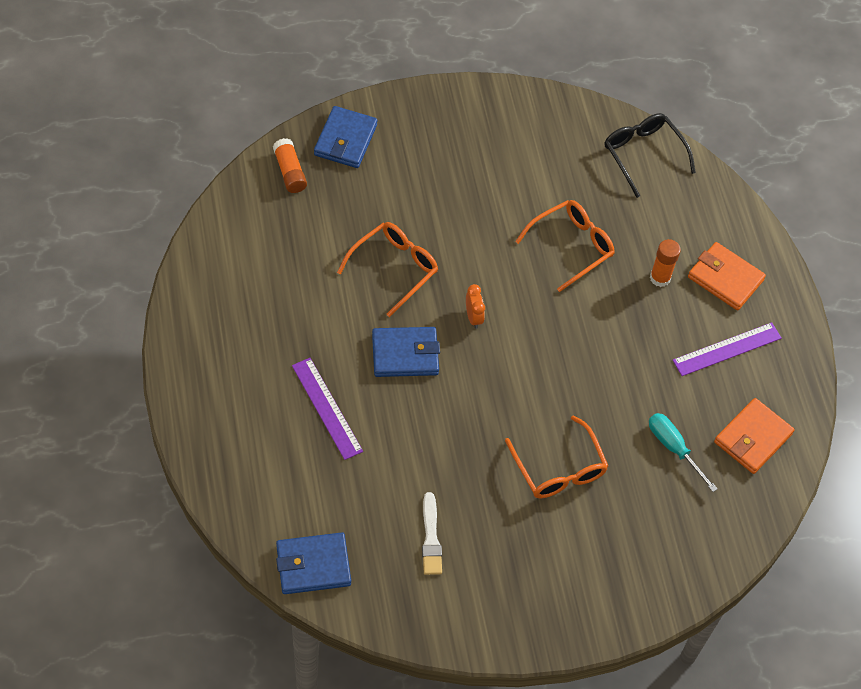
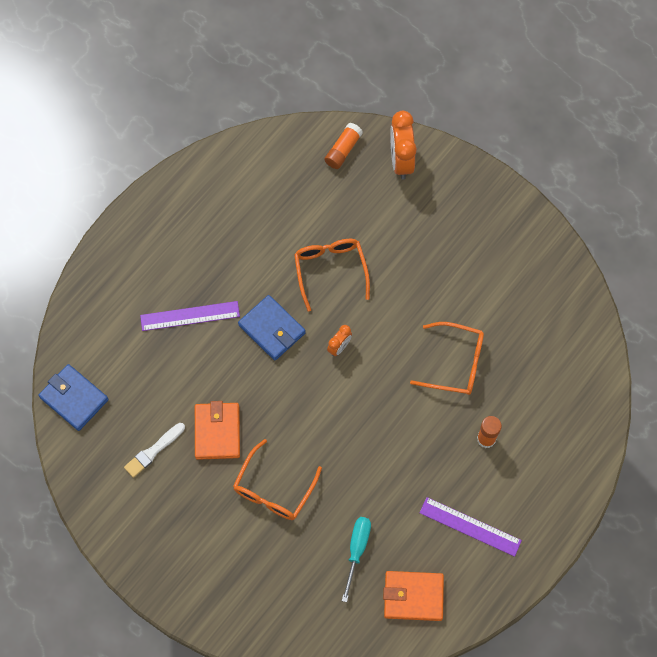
camera: 55 degrees right, 10 degrees up
purple ruler [292,358,363,460] -> purple ruler turned 60 degrees clockwise [140,301,240,331]
blue wallet [314,106,378,168] -> orange clock [390,111,417,180]
orange glasses [337,222,438,317] -> orange glasses turned 105 degrees counterclockwise [294,239,370,312]
black glasses [604,113,696,198] -> none
orange wallet [688,242,766,310] -> orange wallet moved to [195,401,240,460]

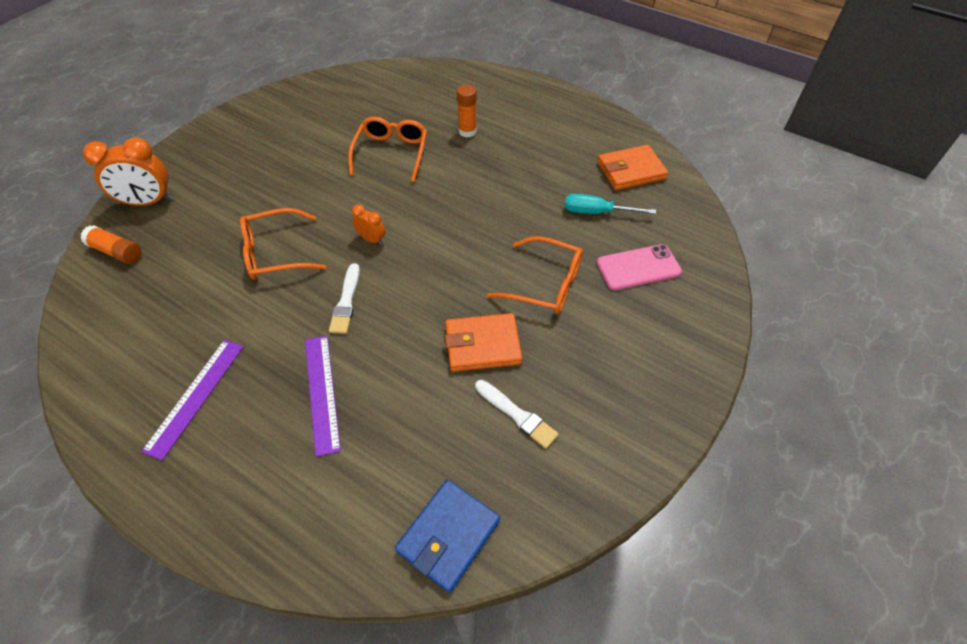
camera: 95 degrees left, 15 degrees down
blue wallet [238,295,306,361] -> white brush [329,263,360,334]
orange wallet [383,571,444,621] -> orange wallet turned 75 degrees clockwise [597,145,668,190]
purple ruler [420,497,522,557] -> purple ruler moved to [141,340,243,460]
none -> pink phone [597,244,682,290]

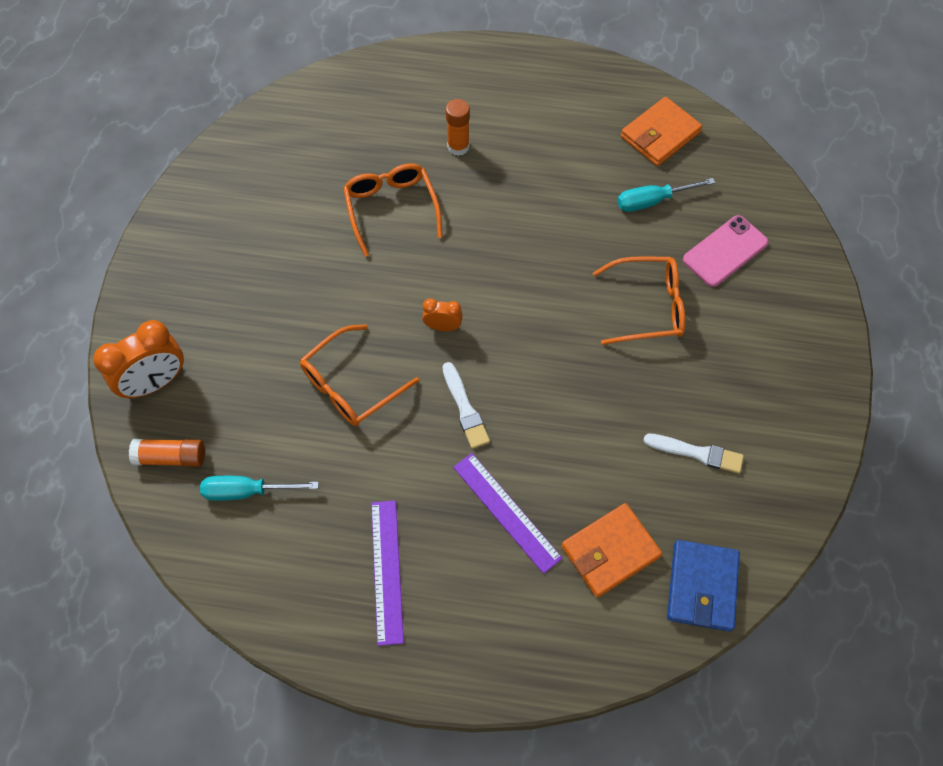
camera: 25 degrees left, 10 degrees up
orange wallet [445,313,522,372] -> orange wallet moved to [561,503,662,598]
none -> turquoise screwdriver [200,476,319,501]

